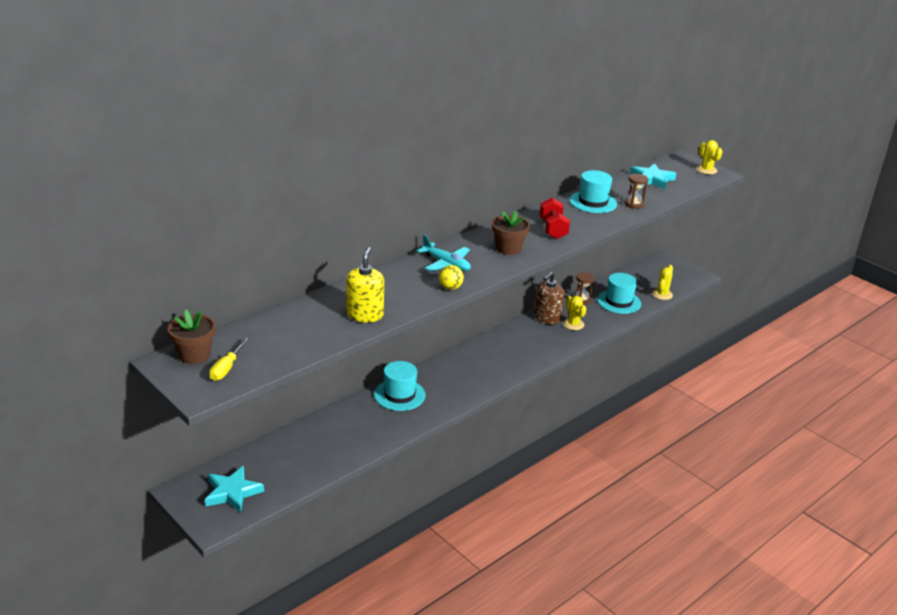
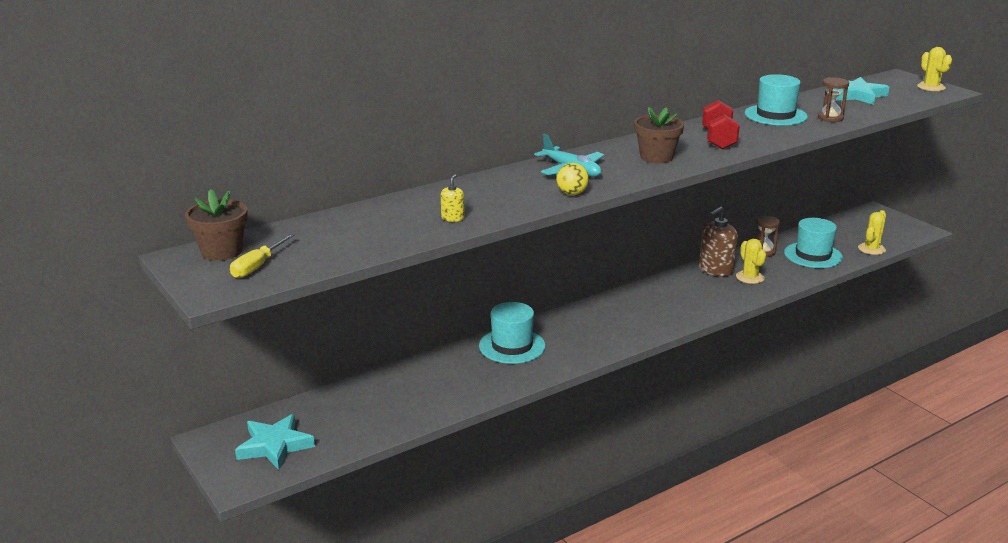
camera: 10 degrees right, 5 degrees down
yellow soap dispenser [346,247,384,323] -> yellow soap dispenser [441,174,465,222], size x0.48

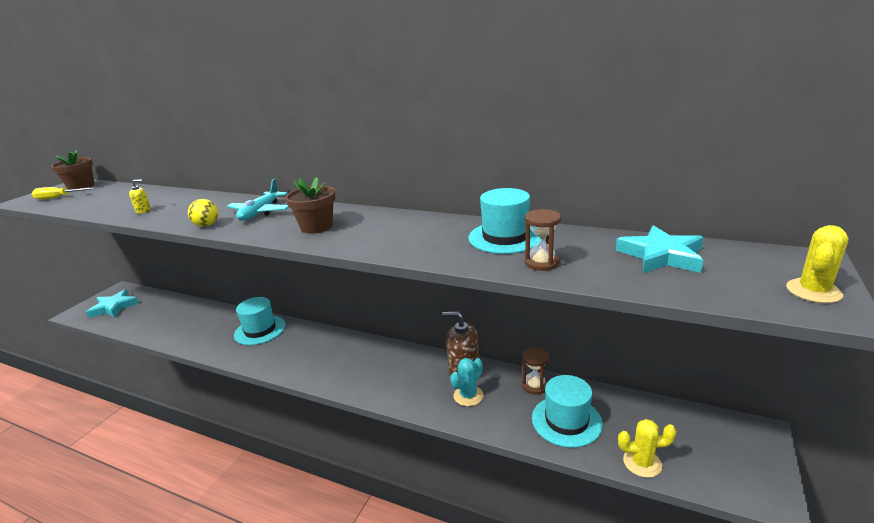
camera: 60 degrees right, 0 degrees up
red dumbbell [702,100,740,149] -> none
yellow cactus [736,239,766,284] -> turquoise cactus [450,358,483,406]

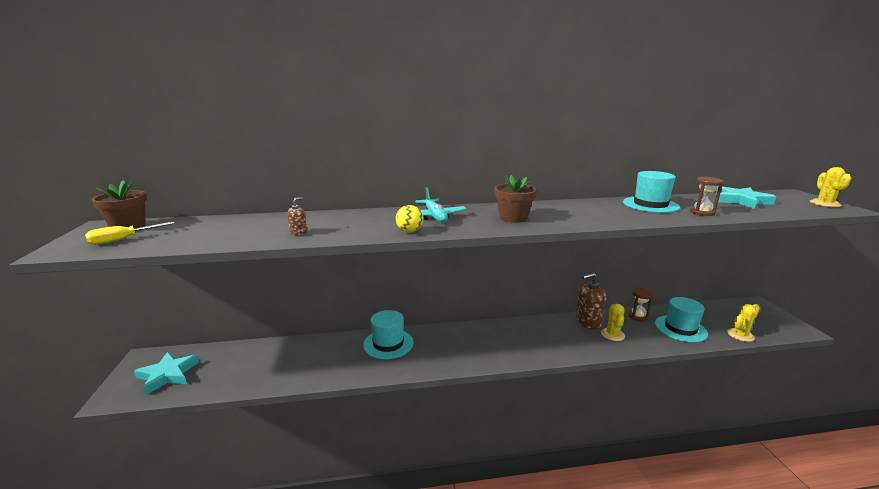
camera: 35 degrees left, 5 degrees down
yellow soap dispenser [129,180,151,214] -> brown soap dispenser [287,197,307,235]
turquoise cactus [450,358,483,406] -> yellow cactus [601,304,625,341]

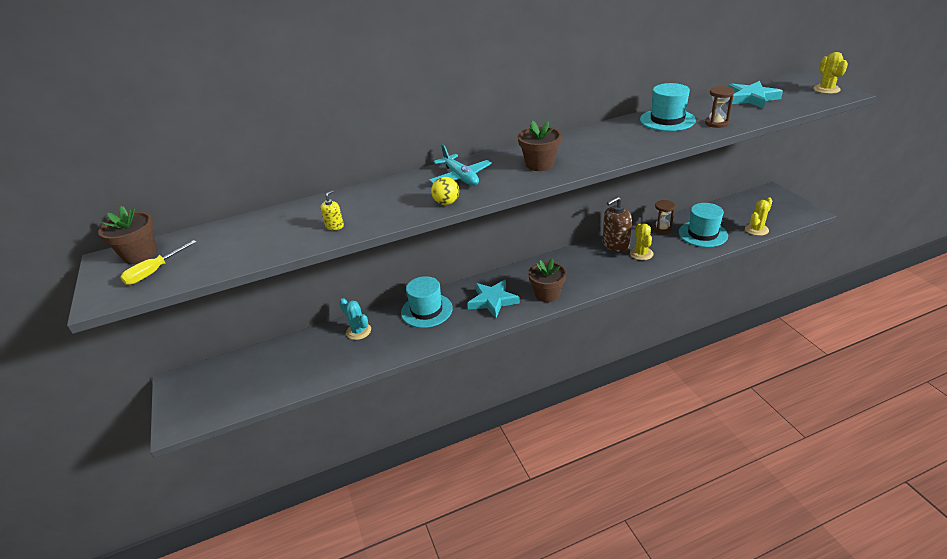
camera: 10 degrees left, 15 degrees up
turquoise star [134,352,199,395] -> turquoise star moved to [467,280,520,318]
brown soap dispenser [287,197,307,235] -> yellow soap dispenser [320,190,344,230]
none -> turquoise cactus [339,298,371,340]
none -> brown flower pot [528,258,567,302]

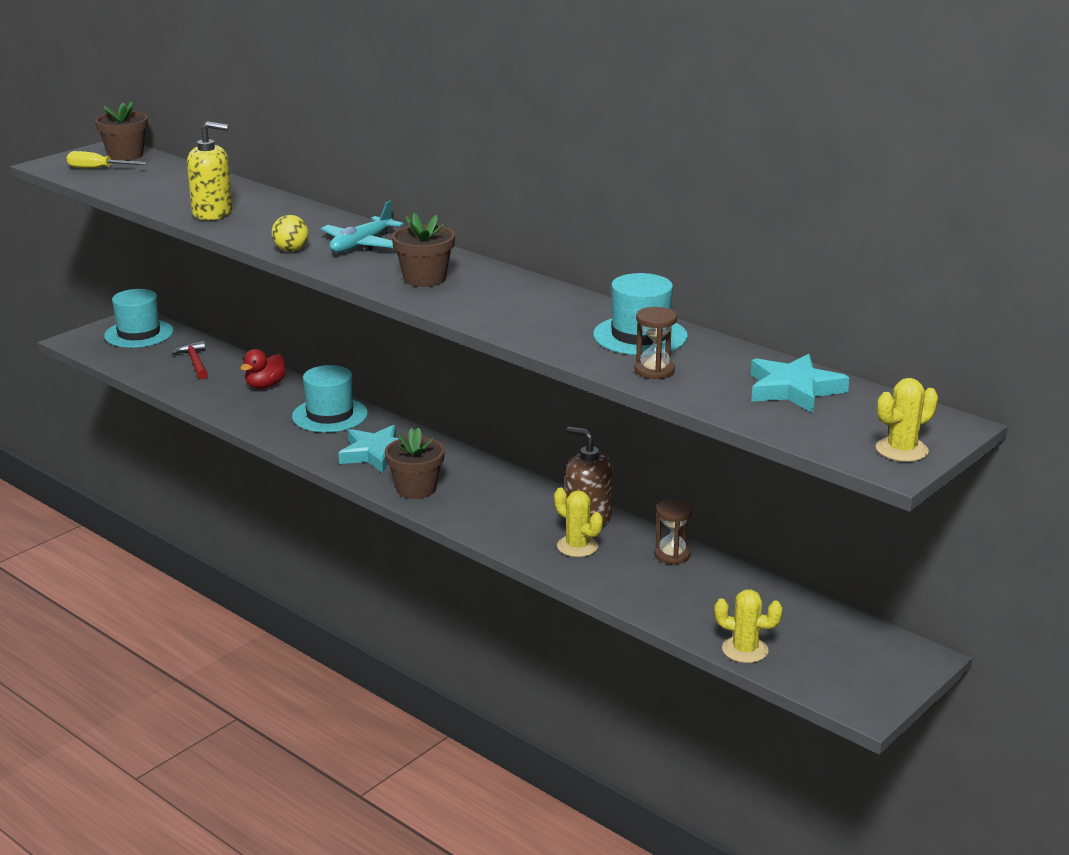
camera: 60 degrees right, 10 degrees down
yellow soap dispenser [320,190,344,230] -> yellow soap dispenser [187,121,233,220], size x2.08
turquoise cactus [339,298,371,340] -> red duck [240,349,286,389]
yellow cactus [630,224,654,260] -> yellow cactus turned 75 degrees clockwise [554,488,603,557]
turquoise hat [679,203,728,247] -> turquoise hat moved to [104,289,174,348]
none -> red hammer [172,341,208,380]

